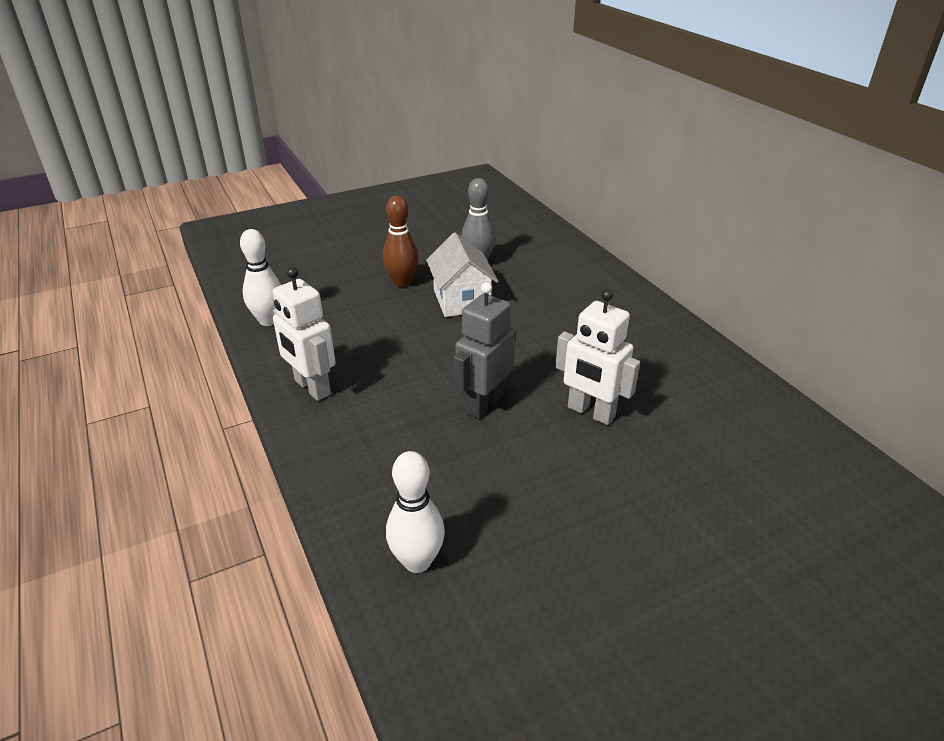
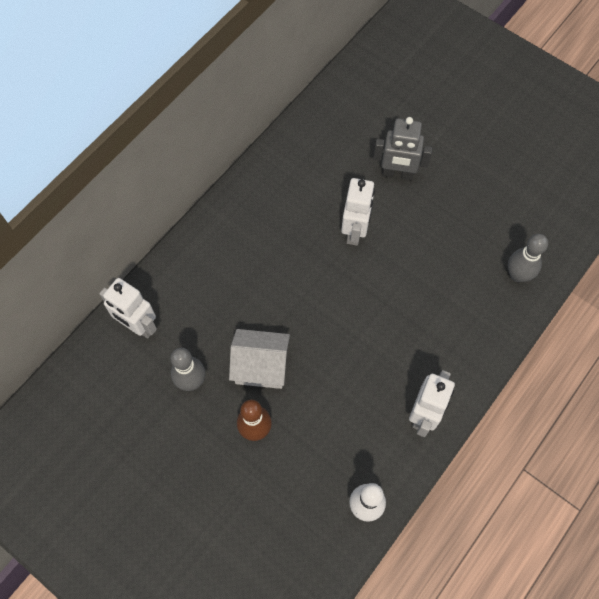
camera: 115 degrees left, 30 degrees up
white bowling pin [386,451,445,573] -> grey bowling pin [508,234,548,282]
white house [426,233,498,317] -> white house turned 45 degrees clockwise [229,329,290,389]
grey robot [453,282,515,419] -> grey robot moved to [373,117,432,180]
none -> white robot [99,278,157,338]

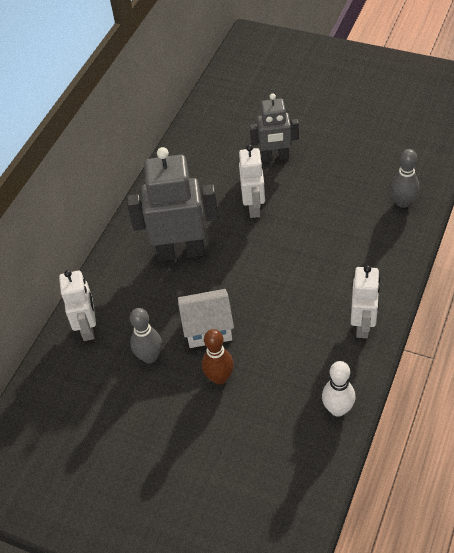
camera: 10 degrees left, 15 degrees down
white robot [99,278,157,338] -> white robot turned 120 degrees counterclockwise [59,270,96,341]
none -> grey robot [127,147,218,261]

